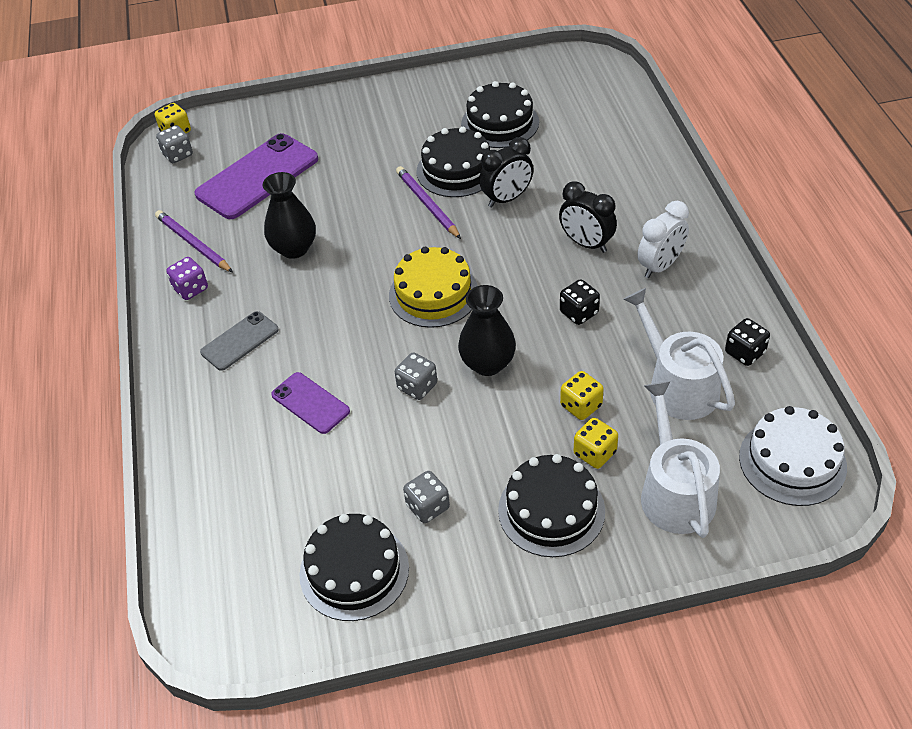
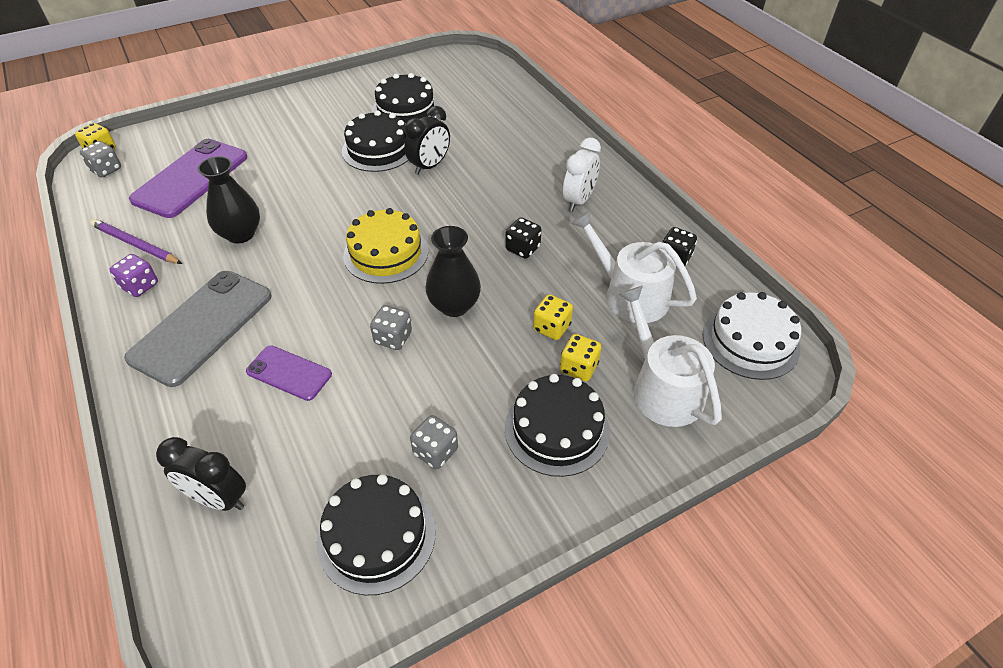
camera: 20 degrees left, 0 degrees up
grey phone [200,311,279,371] -> grey phone [124,271,272,387], size x1.84
purple pencil [396,166,461,239] -> none
black clock [559,182,617,253] -> black clock moved to [156,437,246,511]

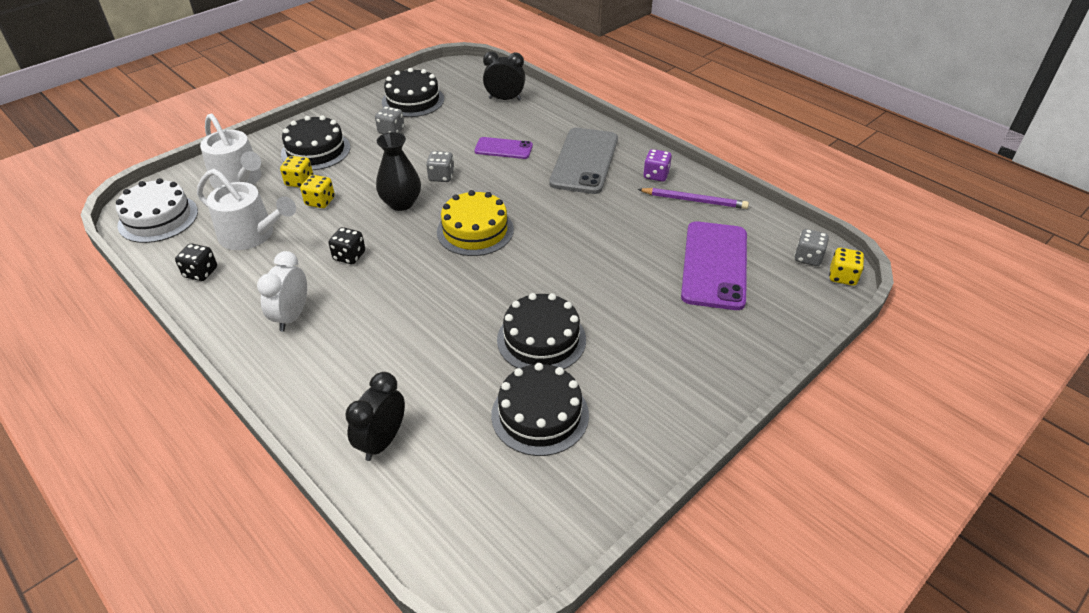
camera: 165 degrees right, 5 degrees down
black vase [198,156,260,244] -> none
black clock [404,106,450,175] -> black clock moved to [345,372,405,461]

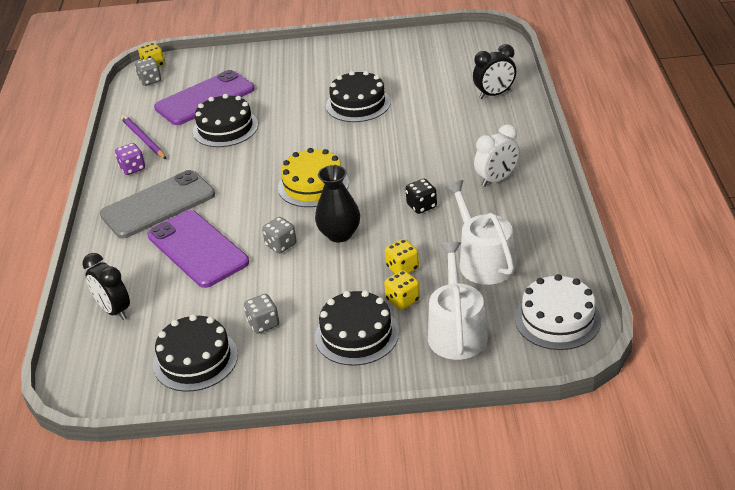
camera: 135 degrees left, 5 degrees down
black dice [175,244,217,281] -> none
purple phone [474,137,533,159] -> purple phone [147,210,249,288], size x1.84
black cake [491,363,589,456] -> black cake moved to [193,94,258,147]

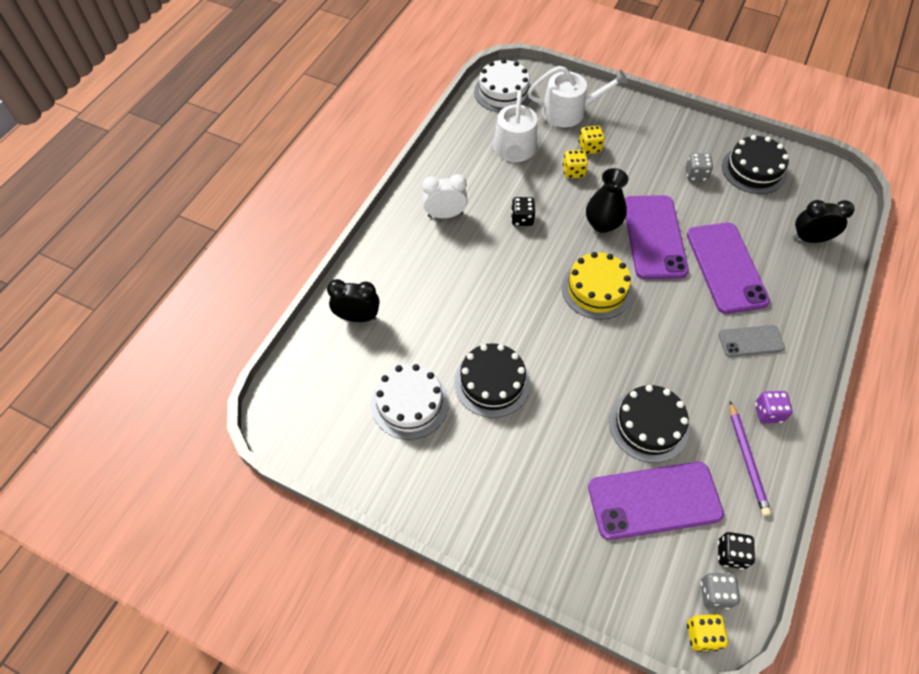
camera: 155 degrees left, 20 degrees up
black clock [82,253,130,320] -> black clock turned 75 degrees counterclockwise [793,200,854,243]
grey phone [100,170,215,238] -> grey phone [719,325,785,357], size x0.54
grey dice [262,217,297,253] -> purple phone [625,195,689,279]
black cake [315,290,399,366] -> none
white watering can [428,242,488,360] -> white watering can turned 120 degrees counterclockwise [528,66,628,127]
none -> white cake [371,364,449,440]
none -> black dice [718,532,755,569]

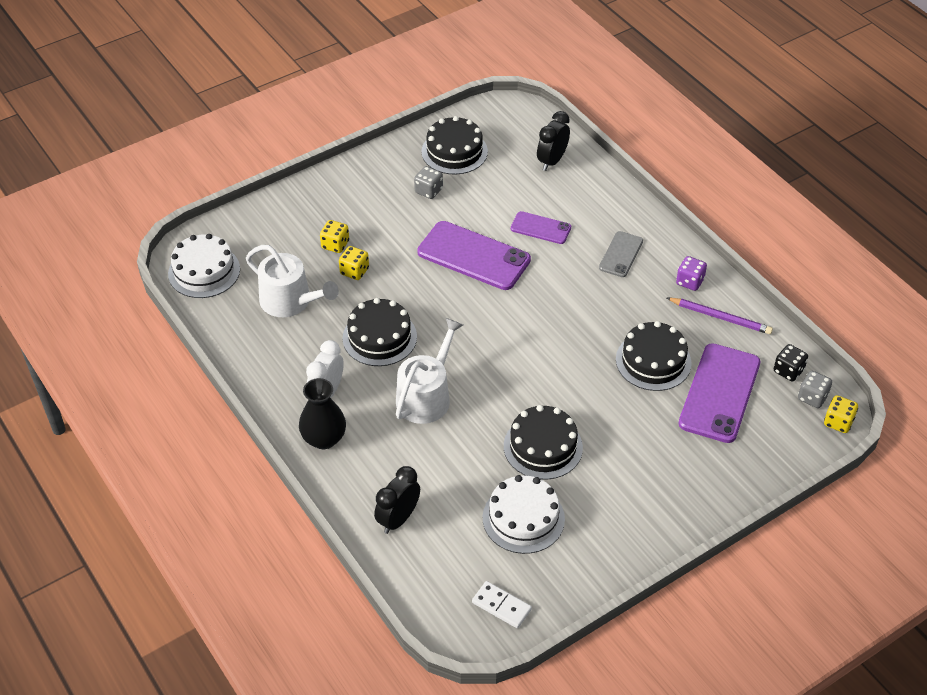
camera: 60 degrees left, 10 degrees down
black dice [511,197,536,226] -> black cake [343,298,417,366]
white watering can [528,66,628,127] -> white watering can moved to [396,318,463,424]
yellow cake [562,252,633,319] -> none
black vase [586,168,629,233] -> black vase moved to [299,378,346,449]
purple phone [687,223,770,314] -> purple phone [511,211,571,244], size x0.54
none -> white domino [472,581,532,628]

